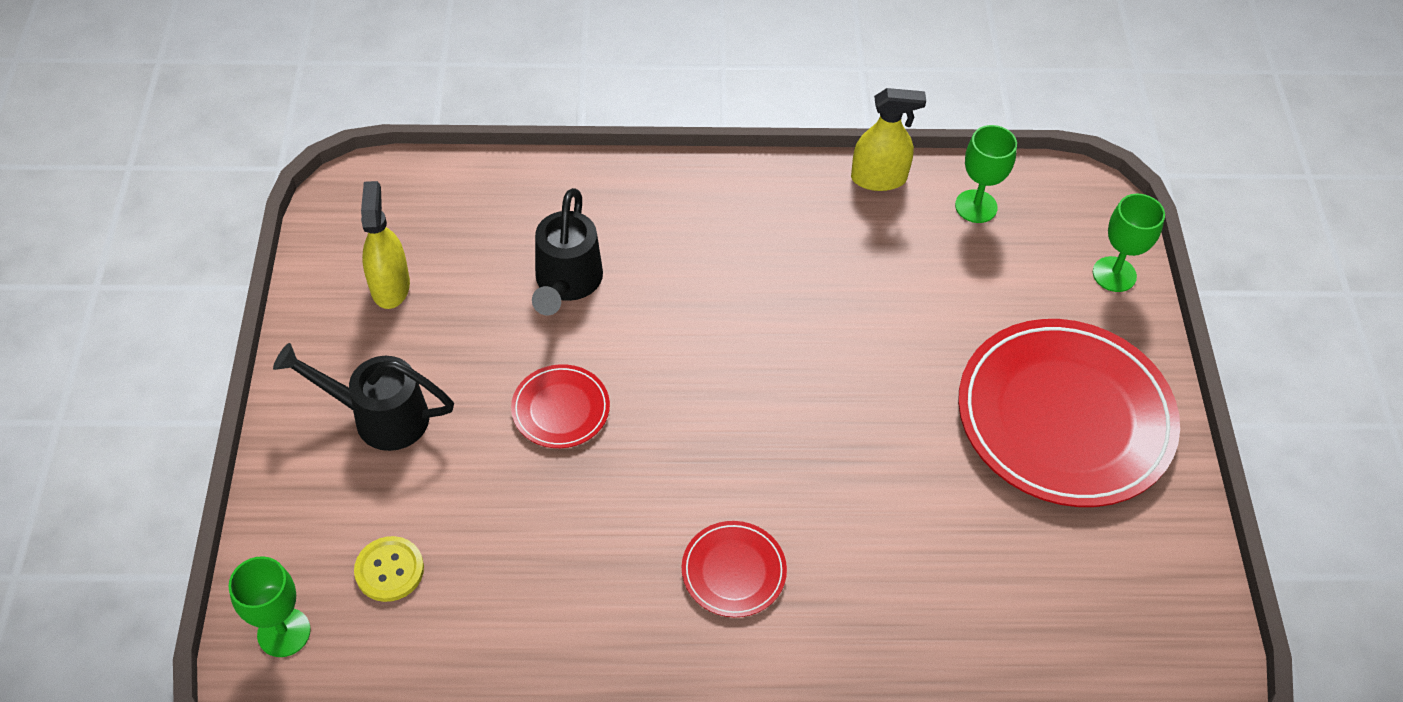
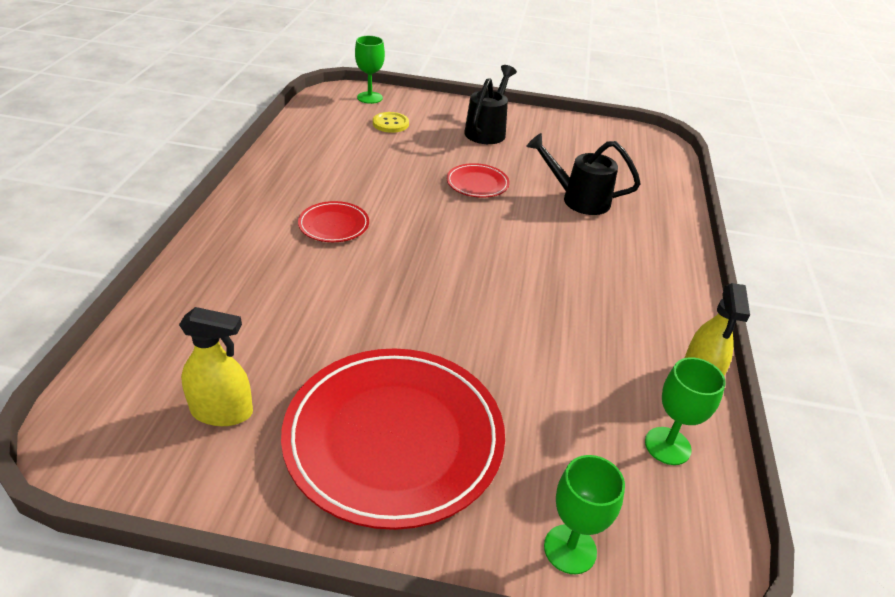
camera: 100 degrees right, 15 degrees down
yellow spray bottle [361,181,410,309] -> yellow spray bottle moved to [179,307,253,426]

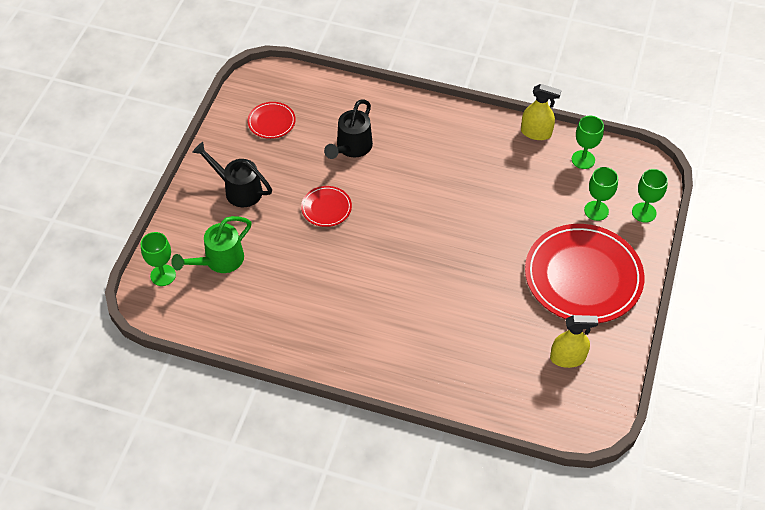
camera: 80 degrees left, 15 degrees up
yellow spray bottle [179,307,253,426] -> yellow spray bottle turned 75 degrees clockwise [550,315,598,368]
red plate [298,201,369,242] -> red plate moved to [248,102,296,139]
yellow button [373,112,409,133] -> green watering can [171,216,251,273]
none -> green goblet [584,167,618,221]

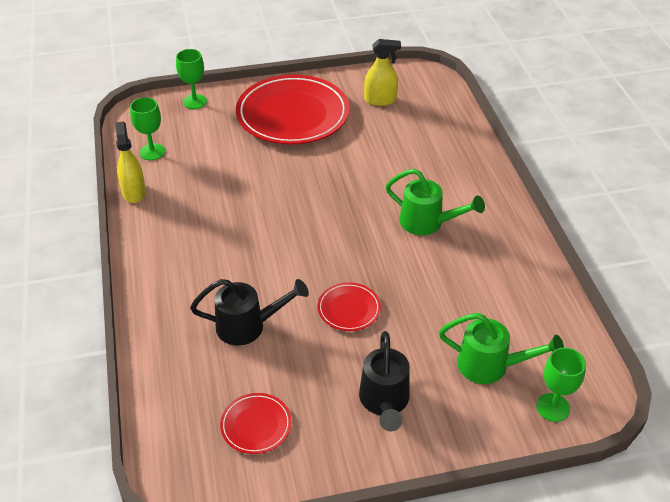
camera: 120 degrees left, 10 degrees down
yellow spray bottle [550,315,598,368] -> yellow spray bottle turned 120 degrees clockwise [364,39,401,106]
green goblet [584,167,618,221] -> none
none -> green watering can [386,169,485,235]

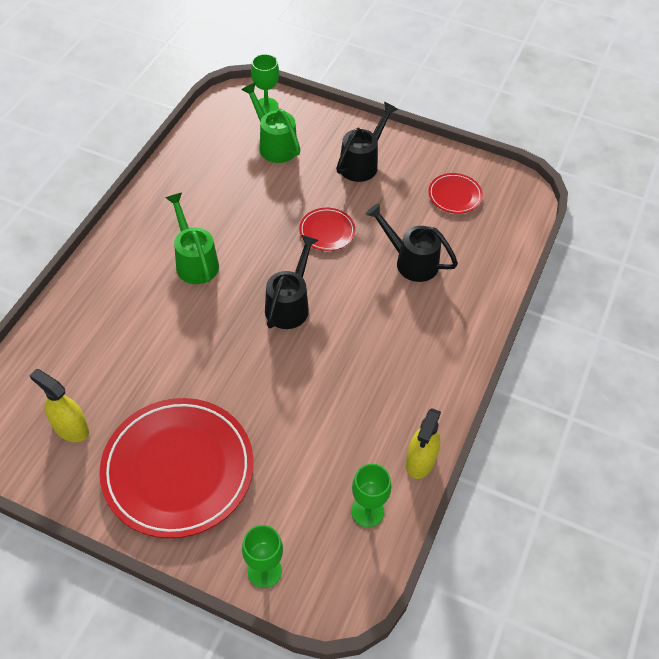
camera: 145 degrees left, 10 degrees up
none -> black watering can [265,235,318,329]

